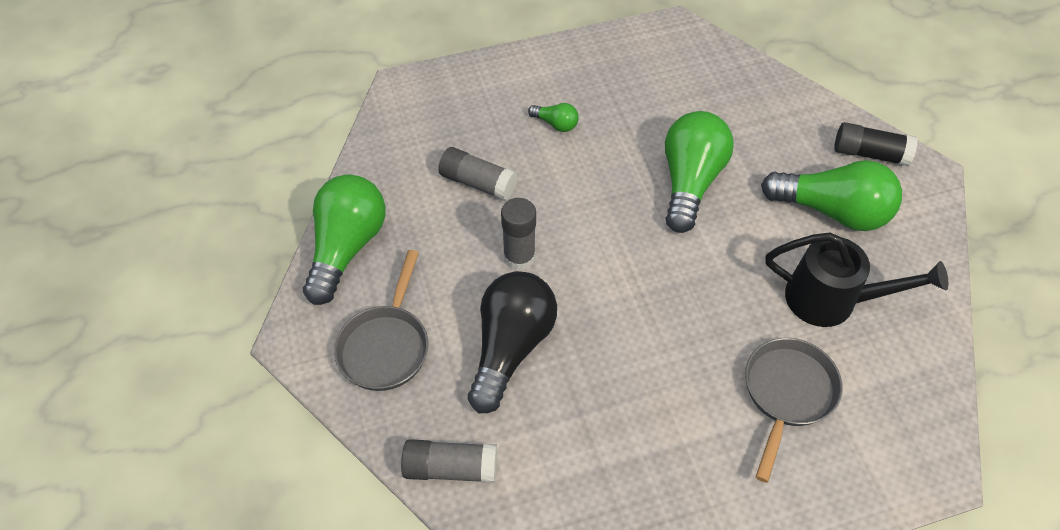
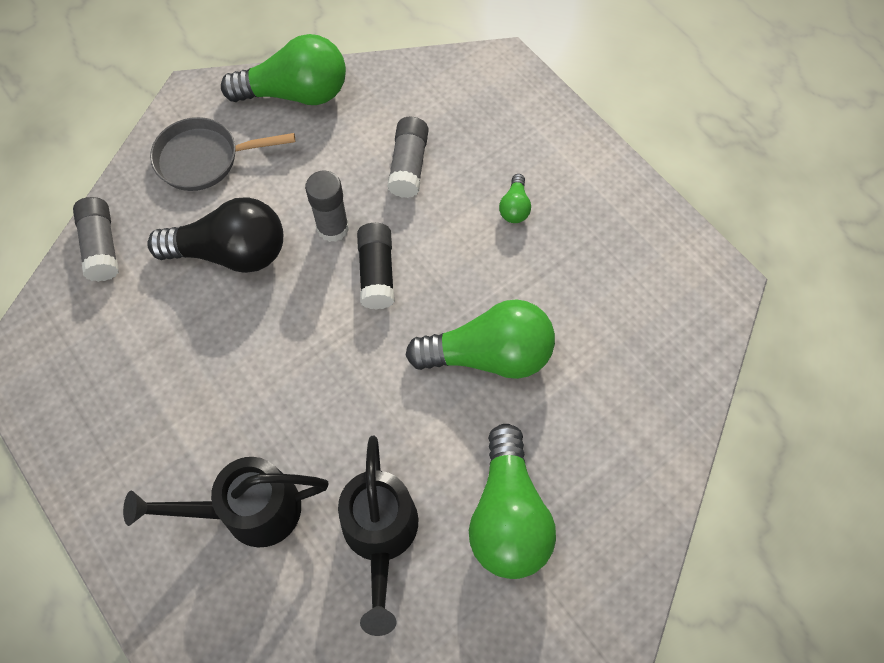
camera: 70 degrees right, 10 degrees up
grey pan [745,338,843,483] -> black watering can [123,457,329,548]
black glue stick [834,122,918,166] -> black glue stick moved to [357,223,395,310]

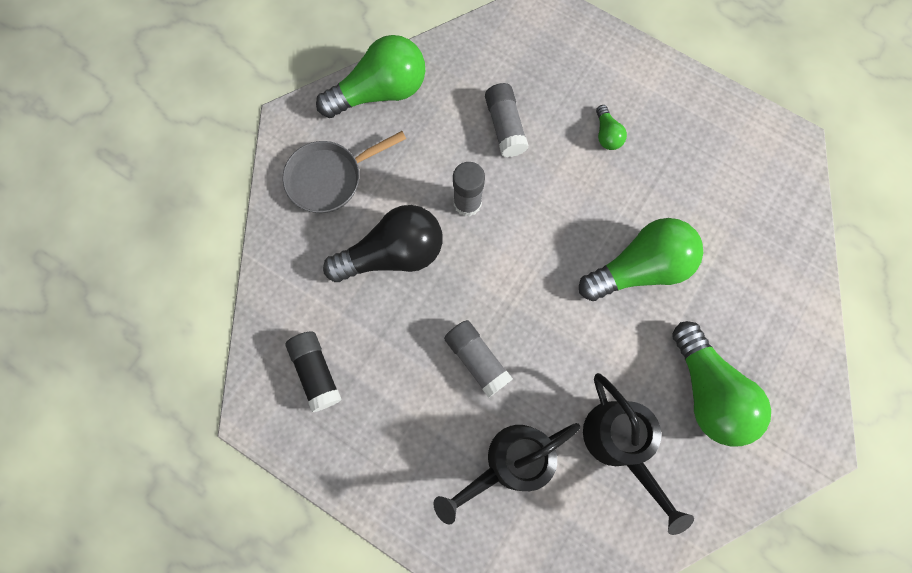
camera: 20 degrees left, 10 degrees up
grey glue stick [73,197,119,282] -> grey glue stick moved to [444,320,513,398]
black glue stick [357,223,395,310] -> black glue stick moved to [286,331,342,412]

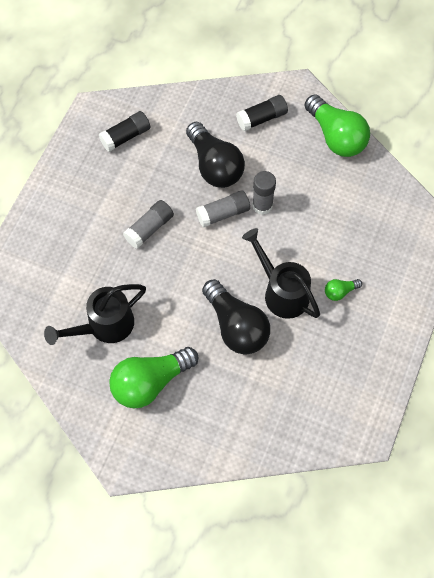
camera: 80 degrees right, 10 degrees down
grey pan [283,131,406,213] -> black glue stick [236,95,288,131]
black watering can [434,423,580,525] -> black watering can moved to [242,228,320,319]
grey glue stick [485,83,529,157] -> grey glue stick moved to [196,190,250,228]
green light bulb [579,218,703,301] -> black light bulb [202,279,270,354]

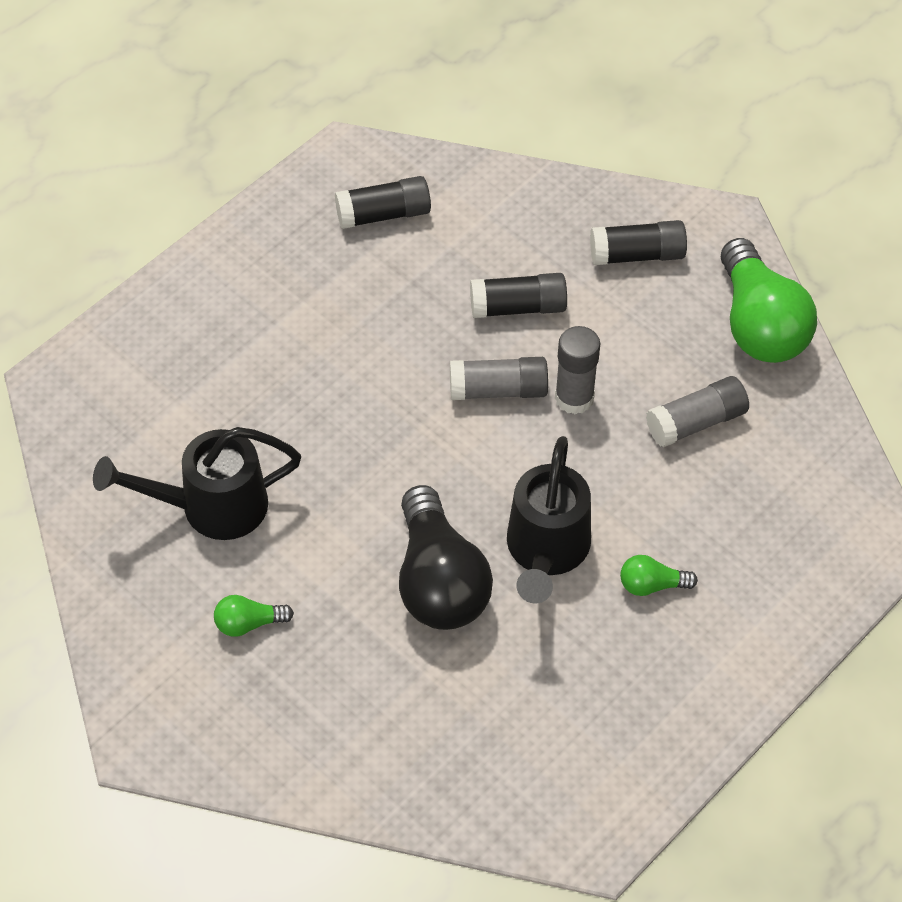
camera: 20 degrees right, 10 degrees down
green light bulb [109,347,199,409] -> green light bulb [214,595,294,637], size x0.45
grey glue stick [123,200,174,249] -> grey glue stick moved to [646,376,749,447]
black light bulb [186,122,245,188] -> black glue stick [470,273,567,318]
black watering can [242,228,320,319] -> black watering can turned 150 degrees counterclockwise [507,436,591,604]

